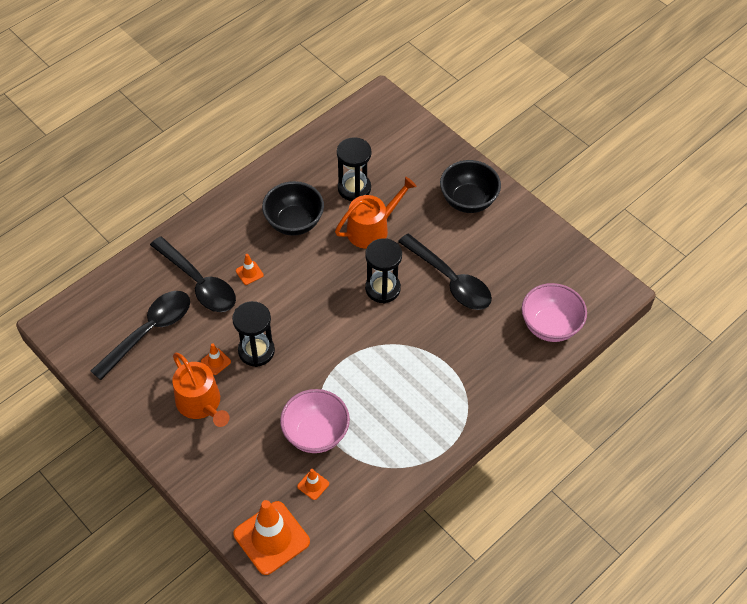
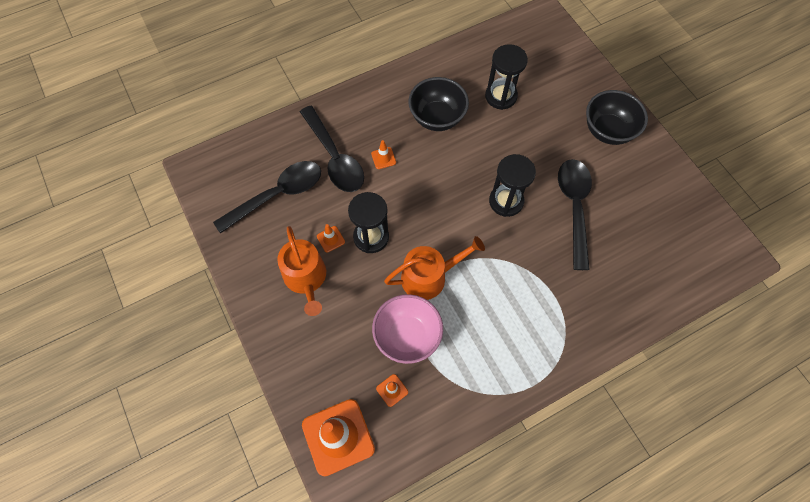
camera: 15 degrees right, 10 degrees up
orange watering can [335,177,417,249] -> orange watering can moved to [384,236,485,300]
black spoon [398,234,492,310] -> black spoon turned 150 degrees counterclockwise [558,159,592,270]
pink bowl [522,283,587,342] -> none

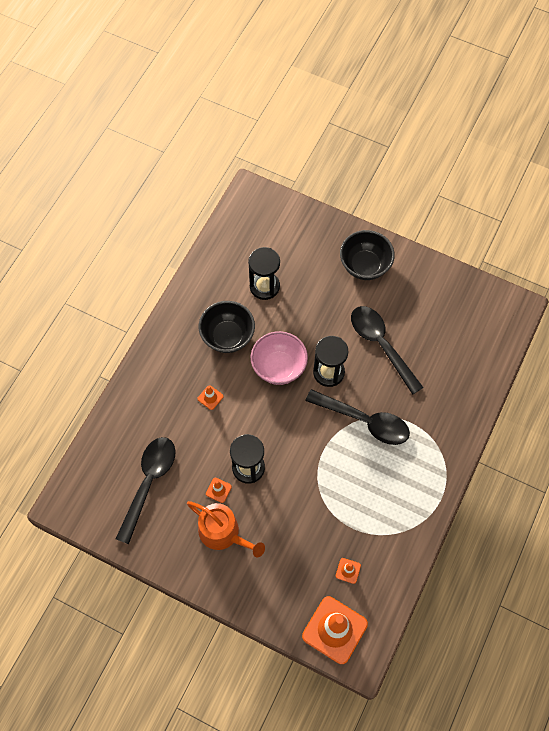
camera: 35 degrees left, 0 degrees up
black spoon [300,106,364,192] -> black spoon moved to [305,389,410,445]
pink bowl [372,294,443,364] -> pink bowl moved to [251,331,308,385]
orange watering can [384,236,485,300] -> none

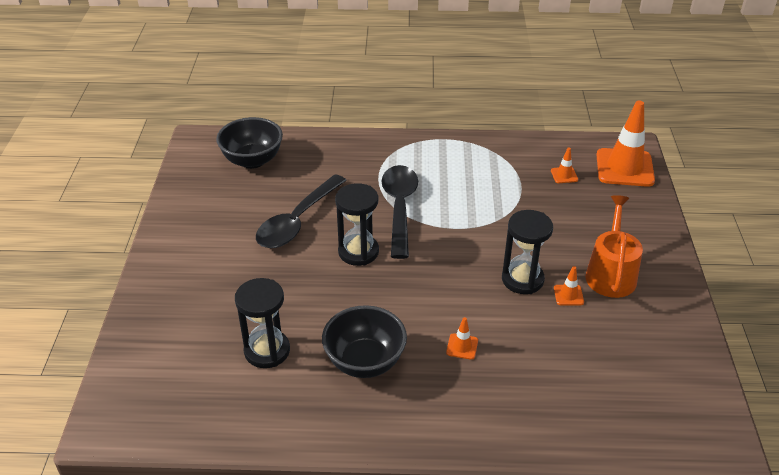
camera: 115 degrees left, 25 degrees down
black spoon [116,437,176,544] -> none
pink bowl [251,331,308,385] -> none
black bowl [340,230,395,280] -> black bowl moved to [216,117,283,169]

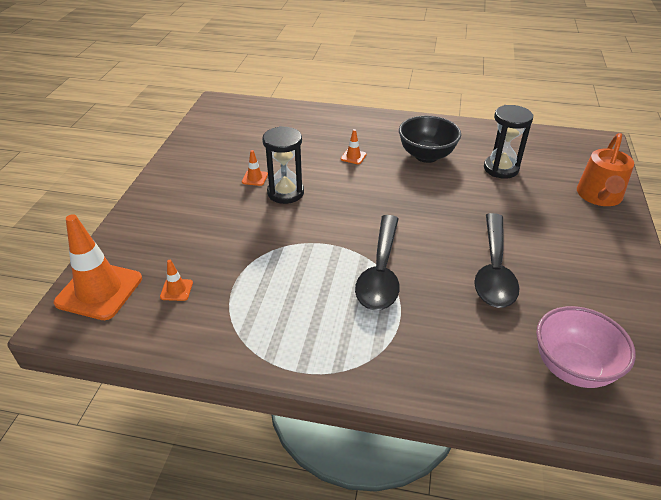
camera: 170 degrees left, 0 degrees up
black bowl [216,117,283,169] -> pink bowl [536,306,636,388]
black spoon [256,174,347,248] -> black spoon turned 150 degrees clockwise [474,213,520,308]
black hourglass [335,183,379,266] -> none
orange watering can [585,195,643,298] -> orange watering can moved to [577,133,634,206]

